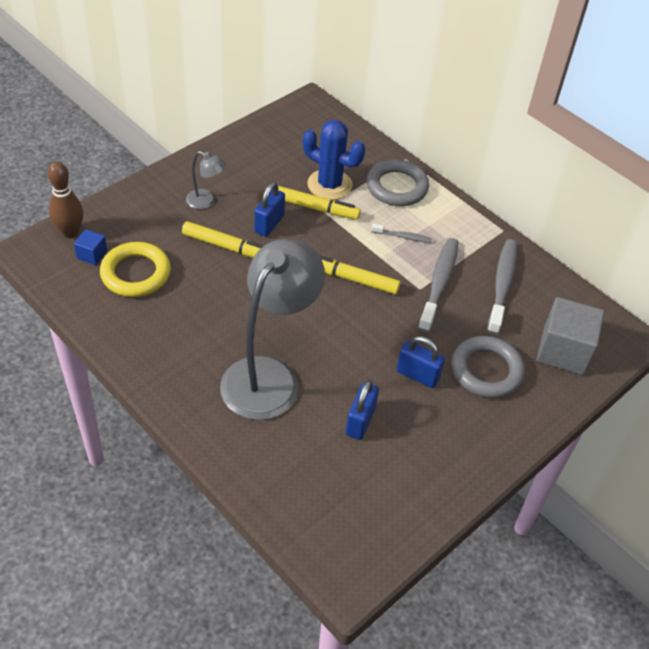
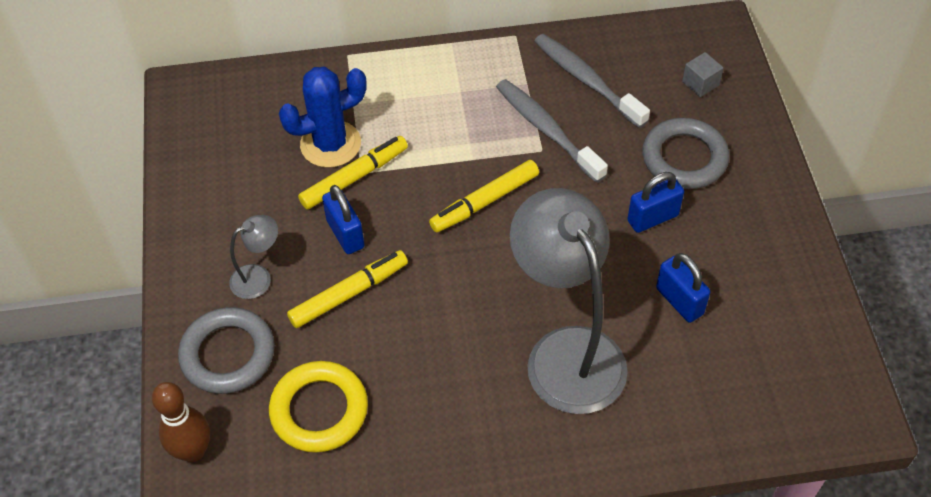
camera: 50 degrees left, 5 degrees up
blue cube [74,229,107,265] -> none
grey ring [367,159,429,206] -> grey ring moved to [178,307,275,394]
grey toothbrush [371,224,432,243] -> none
grey cube [536,297,604,375] -> grey cube [682,52,723,97], size x0.48

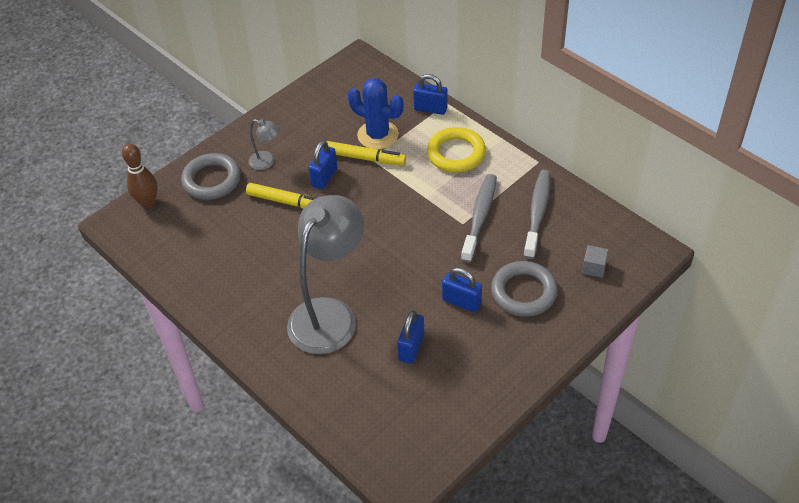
camera: 55 degrees right, 5 degrees down
yellow ring [269,361,368,453] -> yellow ring moved to [427,127,486,172]
yellow marker [429,160,539,233] -> none
none -> blue padlock [413,74,448,115]

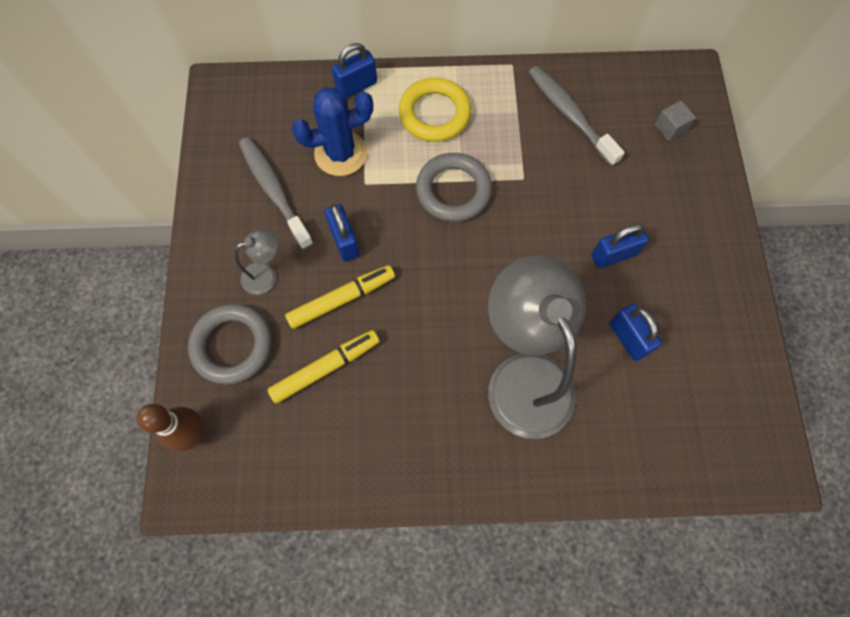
camera: 50 degrees left, 20 degrees up
yellow marker [326,141,406,165] -> yellow marker moved to [267,330,380,404]
grey toothbrush [461,174,497,263] -> grey toothbrush moved to [239,137,314,250]
grey ring [491,261,558,317] -> grey ring moved to [416,153,492,222]

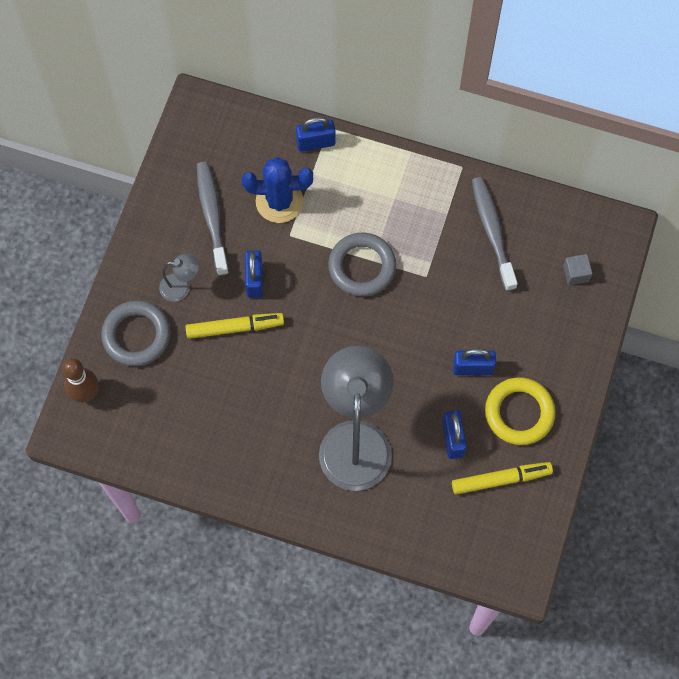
camera: 20 degrees right, 0 degrees up
yellow marker [267,330,380,404] -> yellow marker moved to [452,462,553,495]
yellow ring [399,78,471,142] -> yellow ring moved to [485,377,556,445]

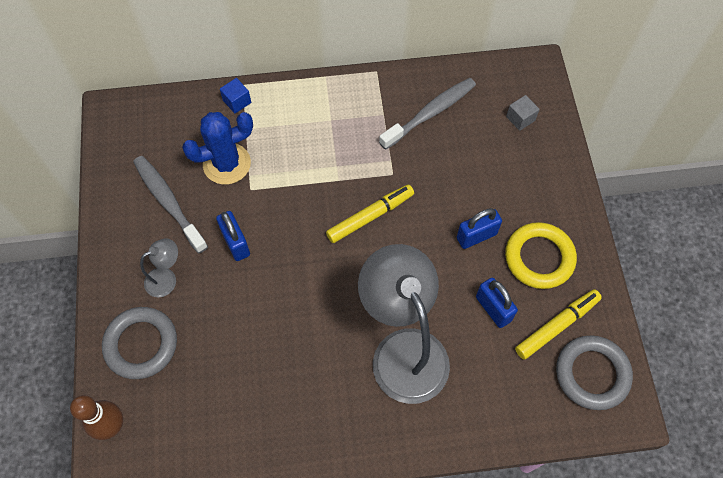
camera: 25 degrees left, 5 degrees down
yellow marker [186,313,284,339] -> yellow marker moved to [326,185,414,243]
blue padlock [296,117,336,152] -> blue cube [220,78,251,113]
grey ring [328,233,396,297] -> grey ring moved to [556,335,633,410]
grey toothbrush [472,177,518,291] -> grey toothbrush turned 90 degrees clockwise [379,78,476,150]

